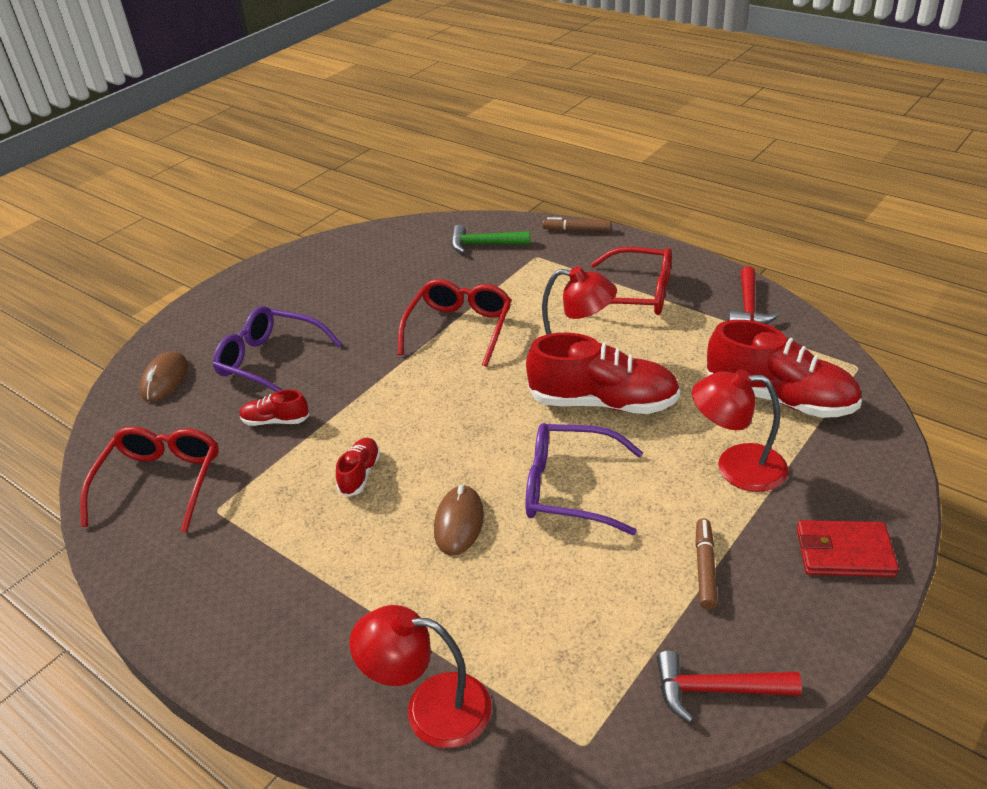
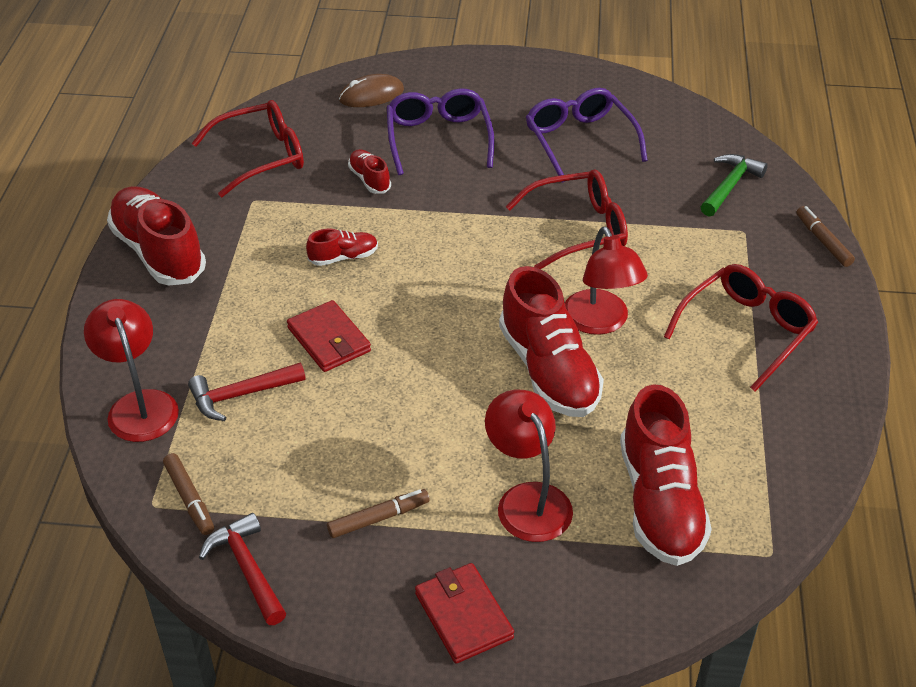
camera: 55 degrees right, 5 degrees up
brown mouse [434,485,484,556] -> red wallet [287,300,371,372]
green hammer [451,225,530,253] -> green hammer turned 60 degrees clockwise [701,154,768,216]
purple glasses [525,423,643,535] -> purple glasses moved to [526,88,648,183]
red glasses [591,247,672,315] -> red glasses turned 120 degrees counterclockwise [664,264,818,392]
red hammer [728,266,780,324] -> red hammer moved to [188,363,306,421]
none -> red shoe [107,186,206,285]
none -> brown marker [163,453,214,535]

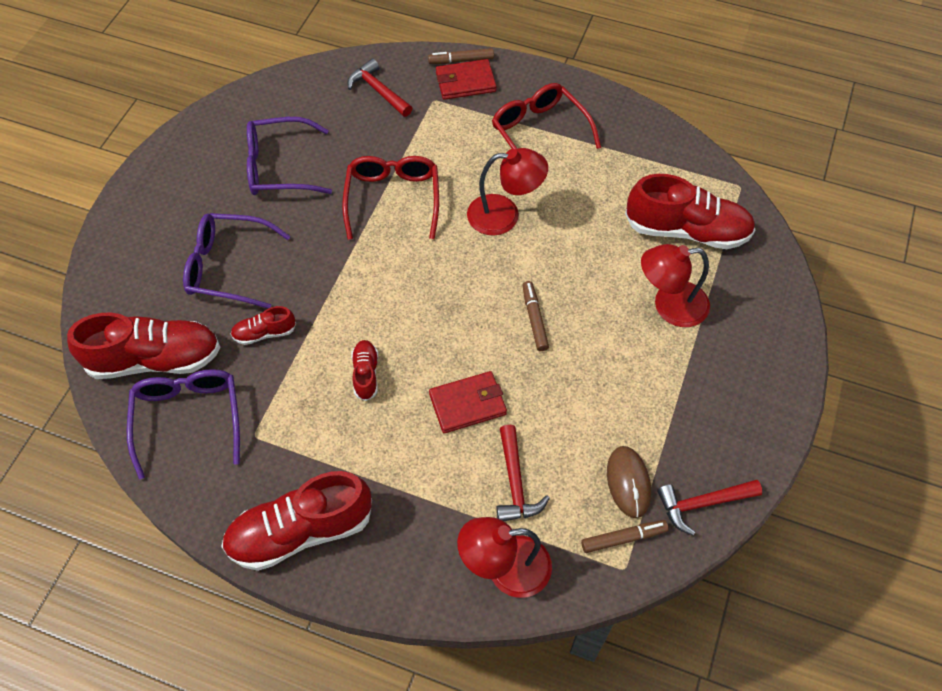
camera: 75 degrees left, 15 degrees up
red glasses [192,100,304,197] -> purple glasses [127,369,240,479]
brown marker [327,489,430,538] -> brown marker moved to [522,281,549,351]
brown mouse [339,74,404,107] -> brown mouse moved to [607,446,651,518]
red wallet [415,563,514,664] -> red wallet moved to [436,59,496,100]
red shoe [499,266,604,417] -> red shoe moved to [67,313,221,379]
green hammer [701,154,768,216] -> red hammer [348,59,412,117]

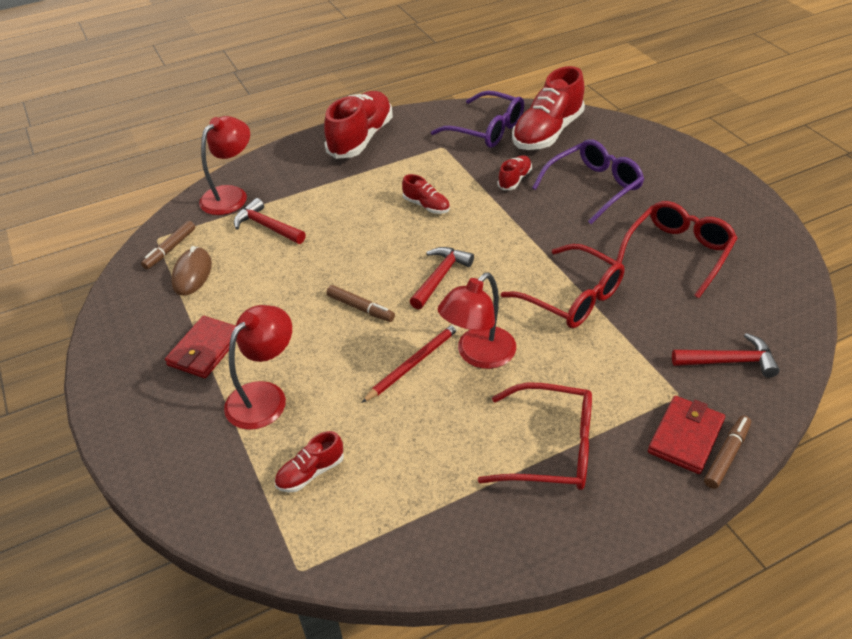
camera: 135 degrees right, 15 degrees down
purple glasses [247,117,332,195] -> red glasses [616,201,737,298]
red wallet [429,371,507,433] -> red wallet moved to [165,316,236,378]
brown mouse [607,446,651,518] -> brown mouse turned 60 degrees clockwise [171,246,212,296]
red shoe [625,174,756,249] -> red shoe [275,431,344,493], size x0.48
red hammer [657,480,762,536] -> red hammer moved to [410,247,474,310]
none -> red pencil [361,324,460,403]

